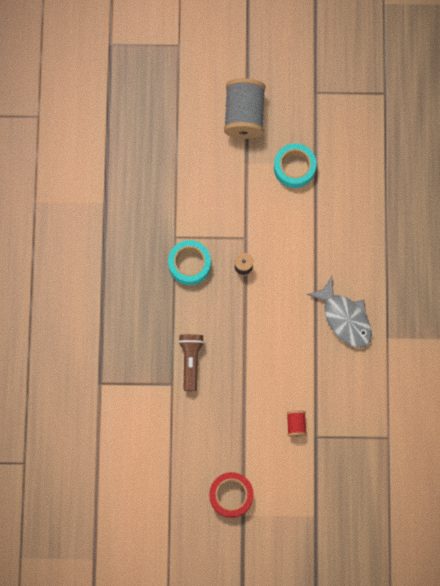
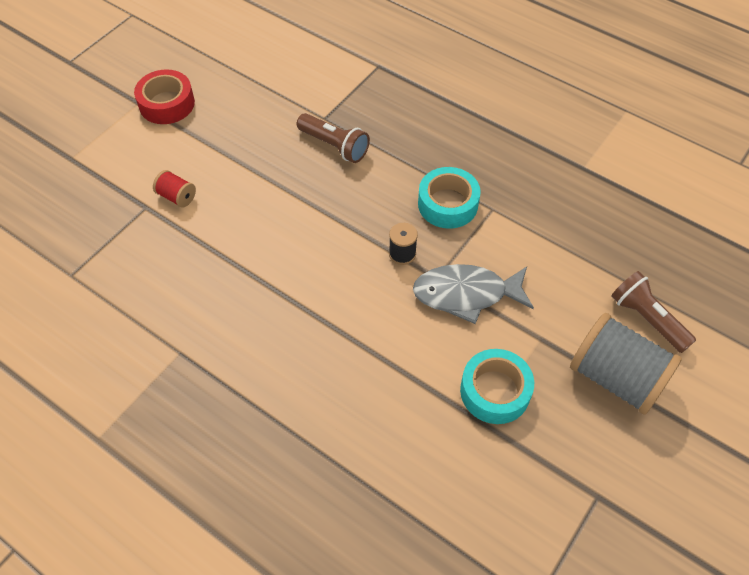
camera: 125 degrees right, 20 degrees down
grey fish [307,276,372,348] -> grey fish moved to [413,264,534,324]
none -> brown flashlight [611,271,696,353]

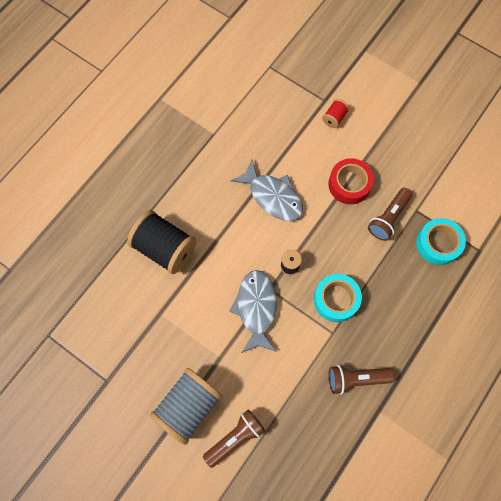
camera: 90 degrees right, 15 degrees up
red tape [134,69,195,124] -> red tape moved to [328,158,374,204]
turquoise tape [460,349,534,424] -> turquoise tape moved to [416,218,466,265]
none -> black spool [127,210,196,274]
none -> grey fish [231,160,303,221]
none -> brown flashlight [329,365,394,395]

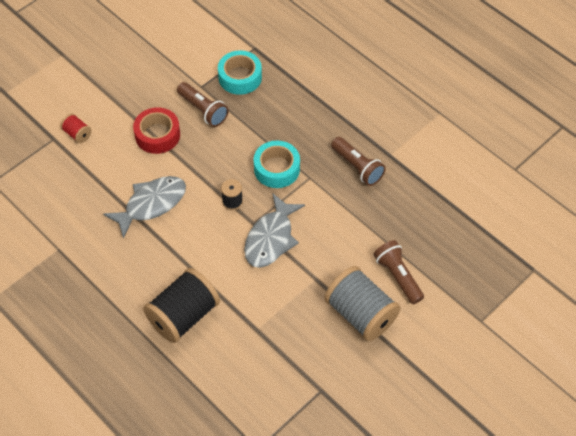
camera: 80 degrees left, 15 degrees down
grey fish [229,270,277,353] -> grey fish turned 75 degrees counterclockwise [244,193,305,268]
brown flashlight [329,365,394,395] -> brown flashlight turned 45 degrees counterclockwise [331,137,386,186]

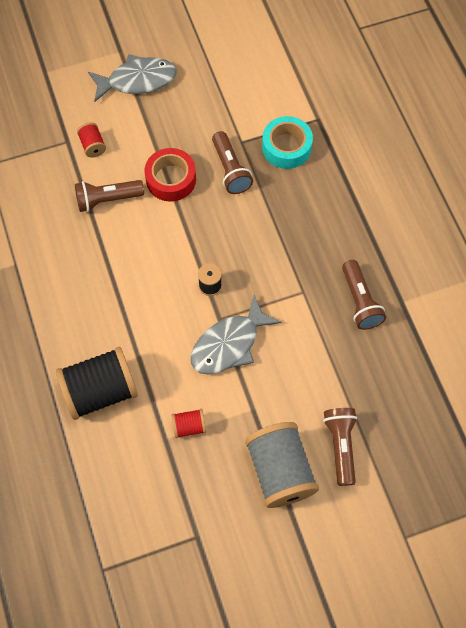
camera: 25 degrees right, 10 degrees up
grey fish [103,176,186,239] -> grey fish moved to [88,54,177,102]
turquoise tape [254,140,300,188] -> none
none -> brown flashlight [75,180,144,212]
none -> red spool [171,409,206,438]

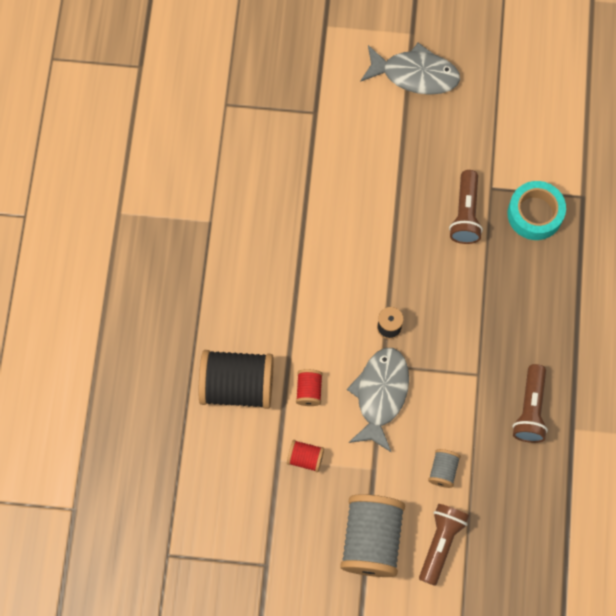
camera: 25 degrees right, 5 degrees up
brown flashlight [75,180,144,212] -> none
red spool [77,122,106,158] -> red spool moved to [296,369,323,406]
red tape [145,148,196,202] -> none
grey fish [191,295,282,374] -> grey fish turned 120 degrees clockwise [347,348,409,453]
none -> grey spool [428,449,461,488]

